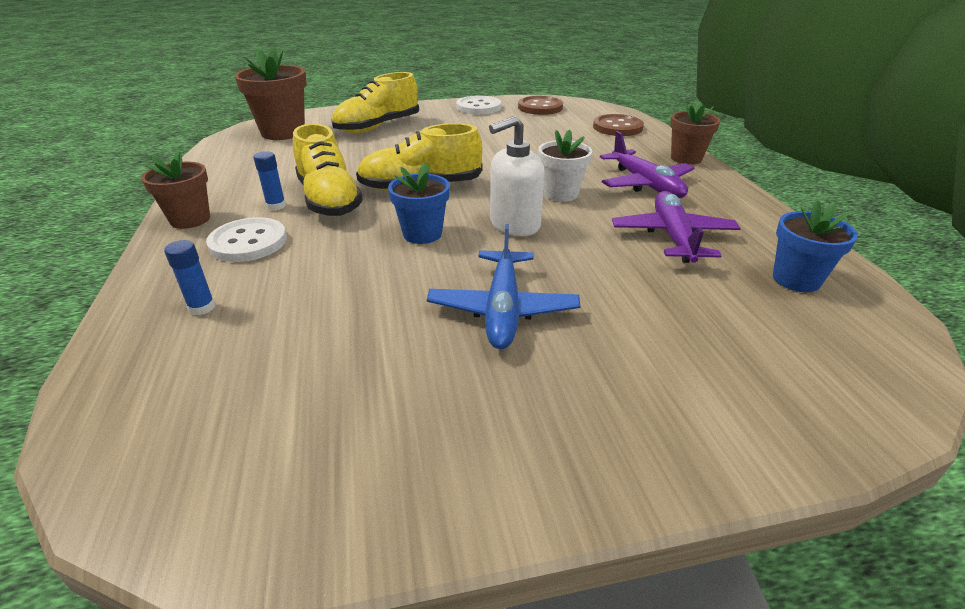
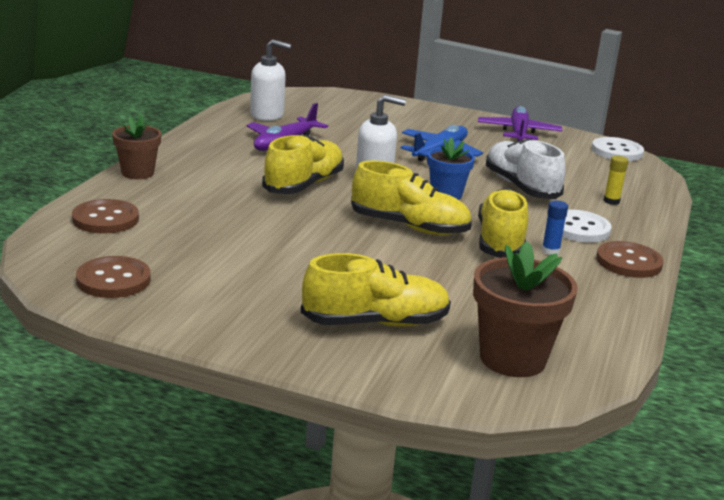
camera: 150 degrees left, 10 degrees down
brown flower pot [141,151,210,229] -> brown button [596,241,664,278]
blue glue stick [164,240,215,315] -> yellow glue stick [604,156,628,205]
white button [456,96,501,114] -> white button moved to [592,137,644,161]
white flower pot [538,129,592,202] -> yellow shoe [262,135,344,194]
purple plane [600,131,694,198] -> purple plane moved to [478,106,562,141]
blue flower pot [773,200,858,292] -> white soap dispenser [250,39,291,121]
none -> white shoe [486,139,566,199]

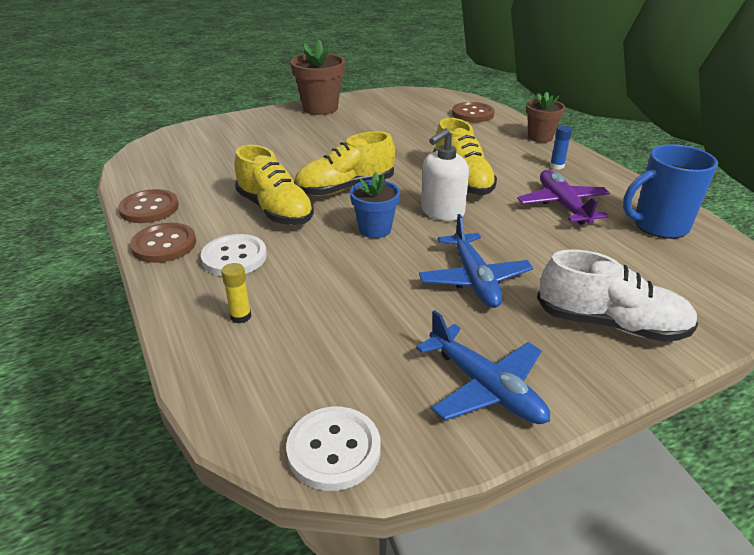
camera: 135 degrees right, 10 degrees up
brown button [76,256,151,298] -> brown button moved to [118,189,179,223]
white soap dispenser [250,39,291,121] -> blue mug [623,144,718,239]
yellow shoe [301,253,451,327] -> none
brown flower pot [473,241,578,377] -> brown flower pot moved to [291,39,345,115]
purple plane [478,106,562,141] -> blue plane [416,310,550,424]
white shoe [486,139,566,199] -> white shoe moved to [537,250,698,342]
blue glue stick [542,200,568,255] -> blue glue stick moved to [550,125,572,170]

